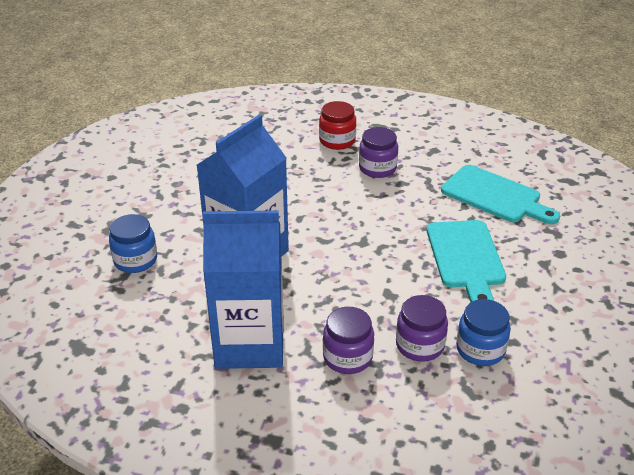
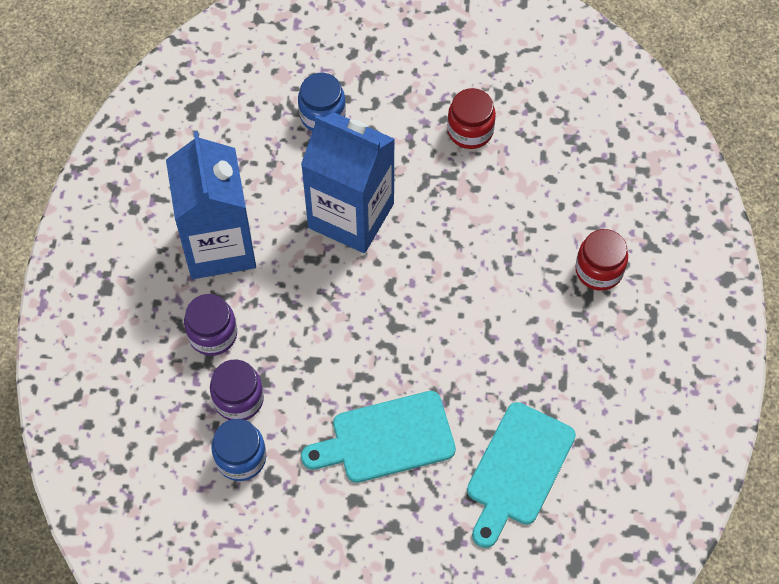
camera: 80 degrees right, 25 degrees up
purple jar [359,127,398,178] -> none
none -> red jar [447,88,496,149]

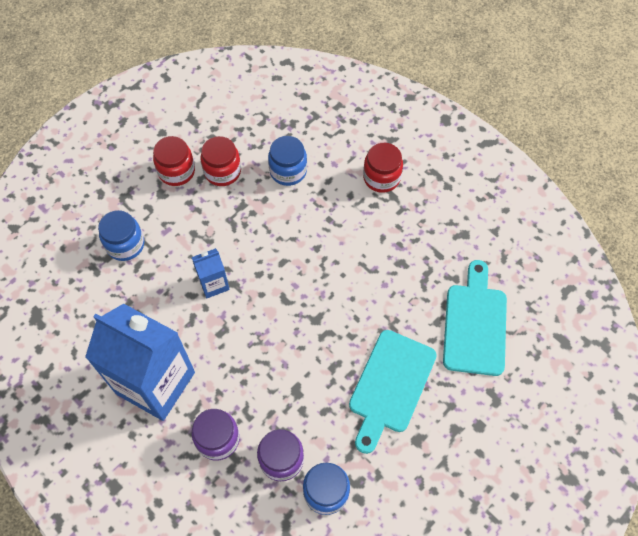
camera: 50 degrees left, 0 degrees up
blue carton [301,112,395,253] -> blue carton [191,248,230,298], size x0.45
turquoise cutting board [467,402,576,548] -> turquoise cutting board turned 150 degrees counterclockwise [443,260,507,376]
none -> red jar [153,136,195,186]
none -> blue jar [268,136,307,186]

